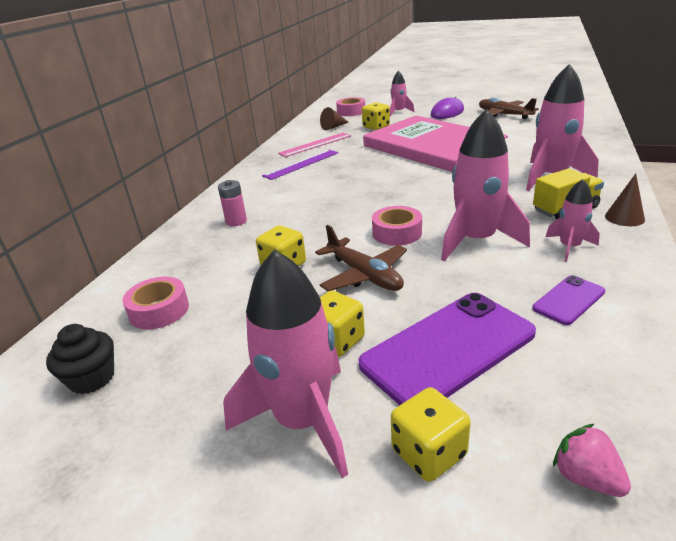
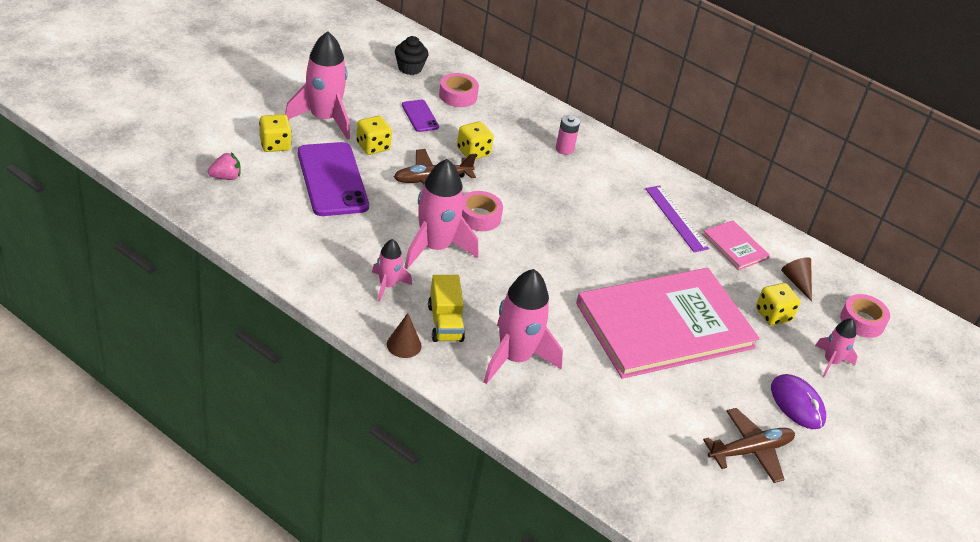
camera: 100 degrees right, 10 degrees up
pink ruler [278,133,351,157] -> pink book [702,220,770,270]
purple phone [532,275,606,325] -> purple phone moved to [402,100,439,132]

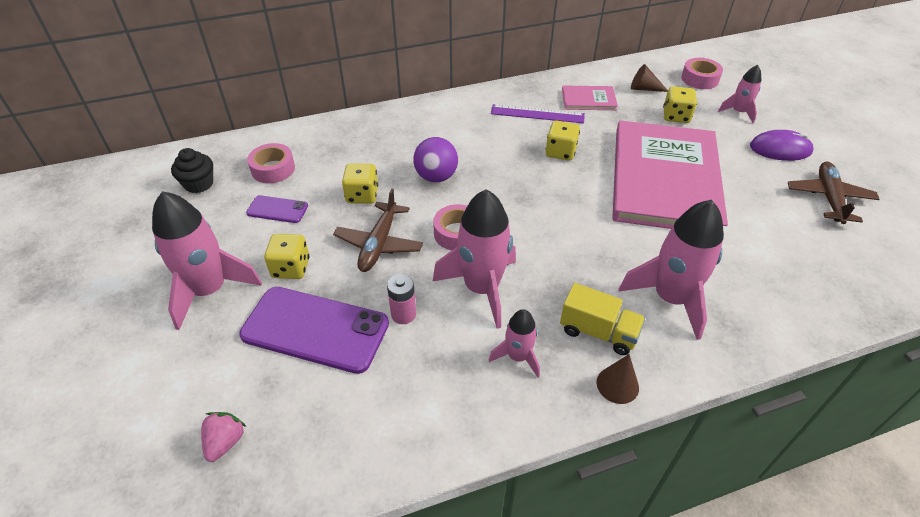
camera: 50 degrees left, 5 degrees up
yellow dice [259,114,292,152] -> yellow dice moved to [546,120,580,161]
pink battery [556,115,580,155] -> pink battery moved to [387,274,416,324]
none -> purple ball [413,137,458,182]

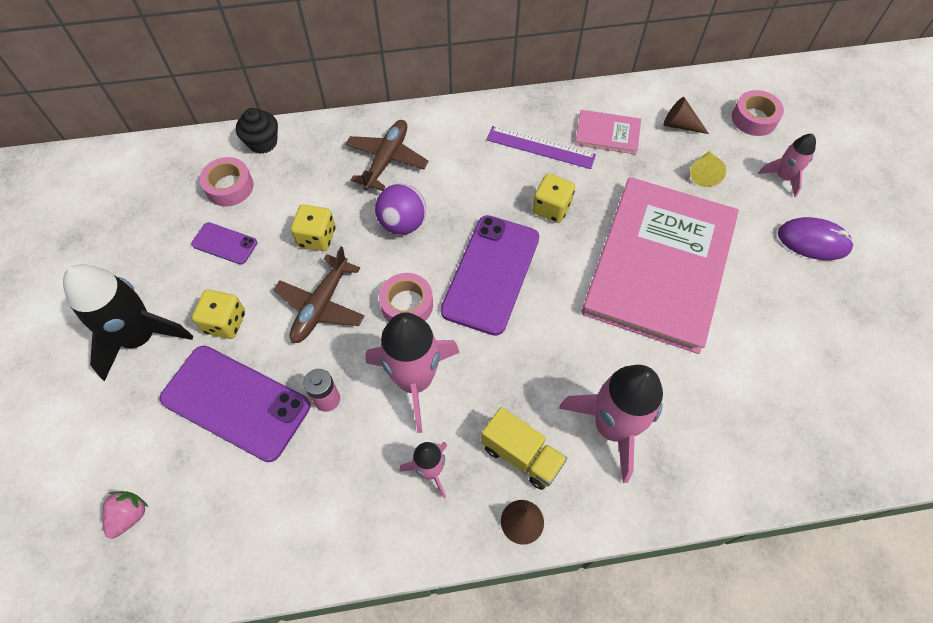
camera: 10 degrees right, 15 degrees up
pink rocket [152,191,262,330] -> black rocket [63,264,193,381]
black cupcake [171,148,213,193] -> black cupcake moved to [236,108,278,154]
yellow dice [663,86,697,123] -> yellow cone [690,151,726,187]
brown plane [788,162,880,224] -> brown plane moved to [345,120,429,191]
none -> purple phone [440,215,539,336]

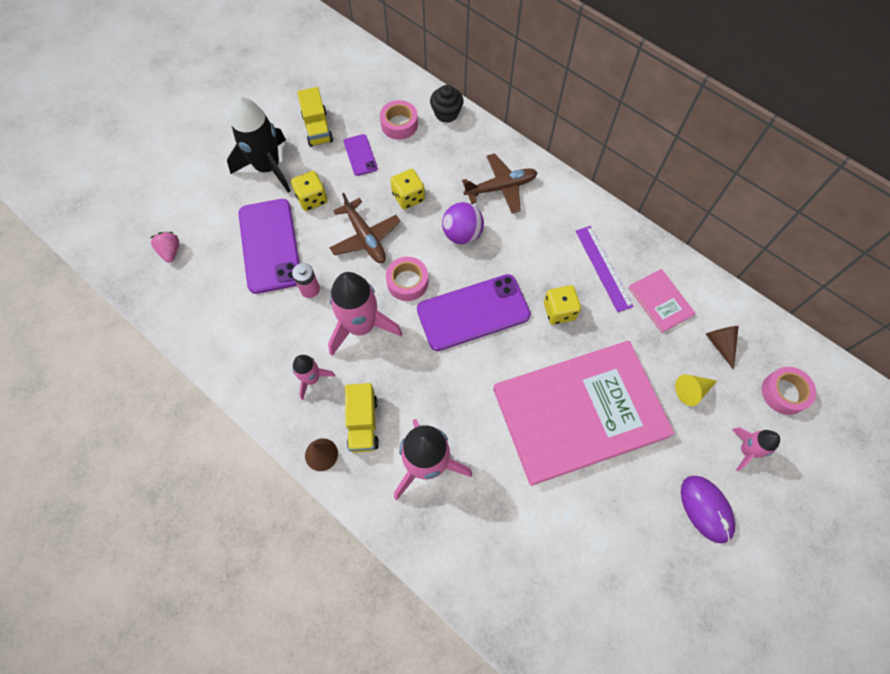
camera: 50 degrees right, 5 degrees up
pink strawberry [102,491,148,539] -> pink strawberry turned 90 degrees counterclockwise [150,232,179,262]
brown plane [273,247,365,343] -> brown plane turned 105 degrees counterclockwise [330,192,401,263]
none -> yellow truck [297,87,333,147]

